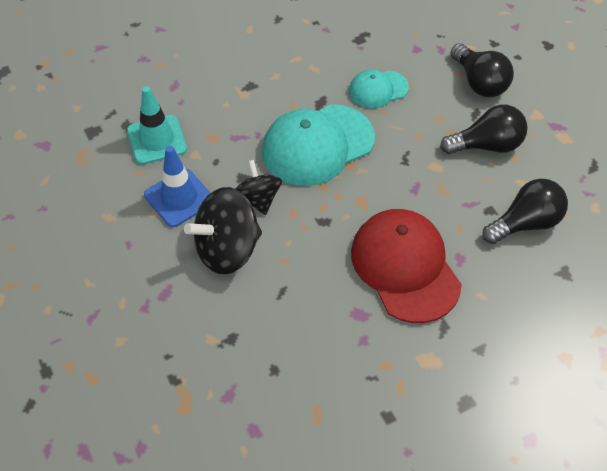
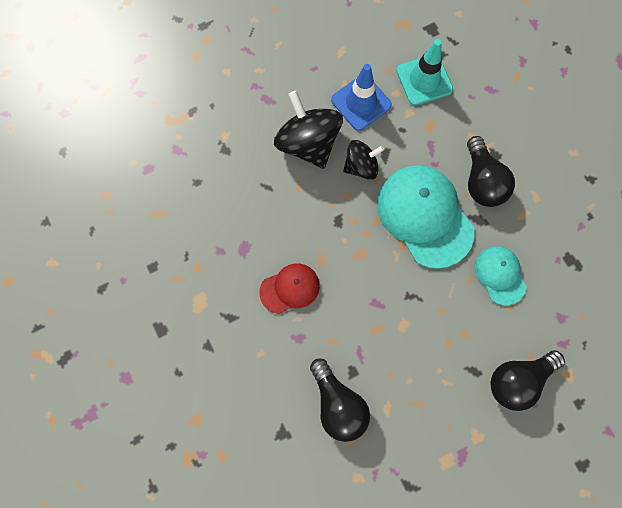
camera: 90 degrees right, 20 degrees up
red cap [351,209,462,323] -> red cap [259,263,320,314], size x0.54
black light bulb [440,104,528,154] -> black light bulb moved to [467,136,515,207]

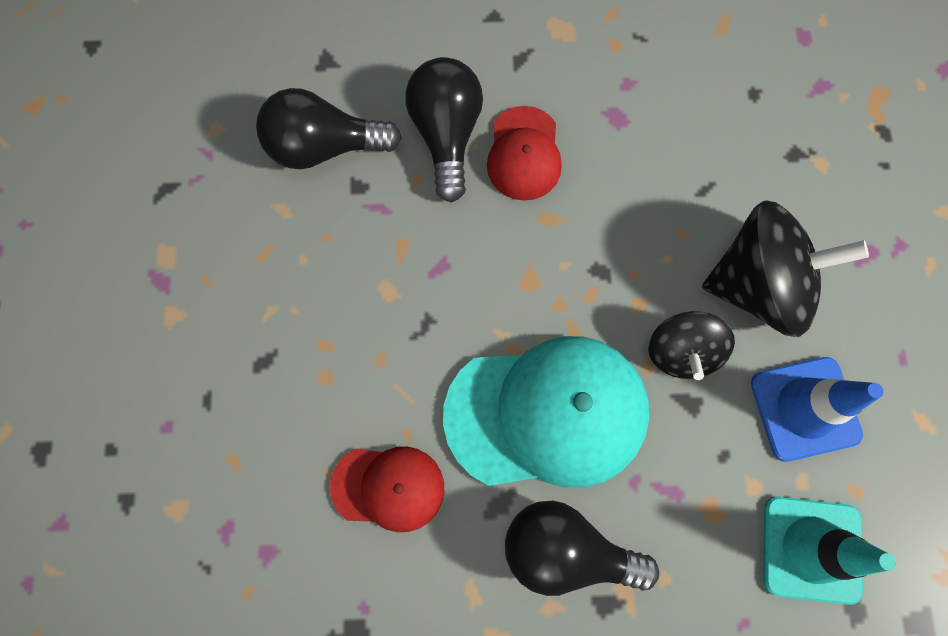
camera: 115 degrees right, 0 degrees up
turquoise cap [475,246,526,306] -> red cap [330,447,444,532]
black light bulb [490,350,565,411] -> black light bulb moved to [405,57,483,203]

